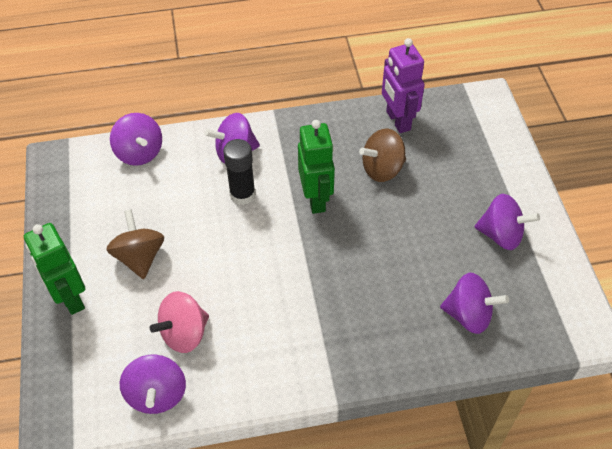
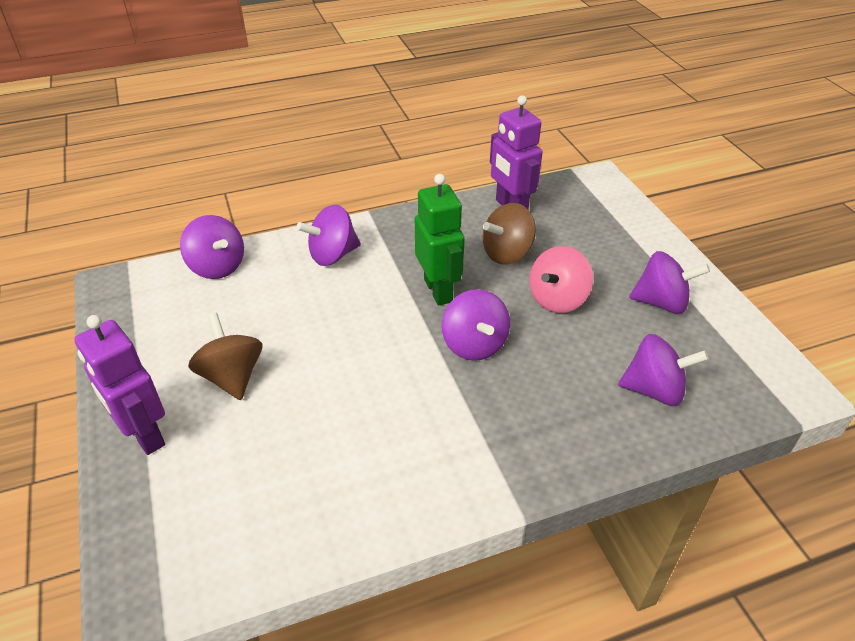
camera: 10 degrees left, 10 degrees down
green robot [24,223,85,315] -> purple robot [74,315,165,455]
purple spinning top [120,354,186,414] -> purple spinning top moved to [442,289,510,361]
pink spinning top [150,291,209,353] -> pink spinning top moved to [529,246,593,313]
black glue stick [223,139,256,205] -> none

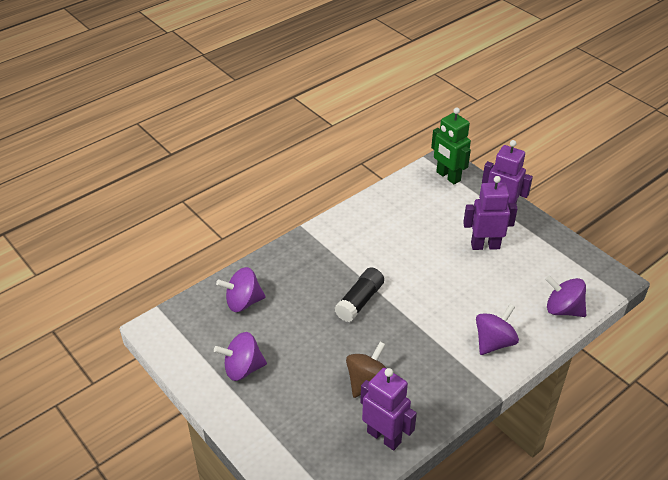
camera: 160 degrees right, 0 degrees up
brown spinning top [188,313,262,400] -> purple robot [463,176,518,250]
green robot [415,174,465,306] -> green robot moved to [431,108,471,185]
purple spinning top [442,289,510,361] -> black glue stick [335,268,384,322]
pink spinning top [529,246,593,313] -> none

